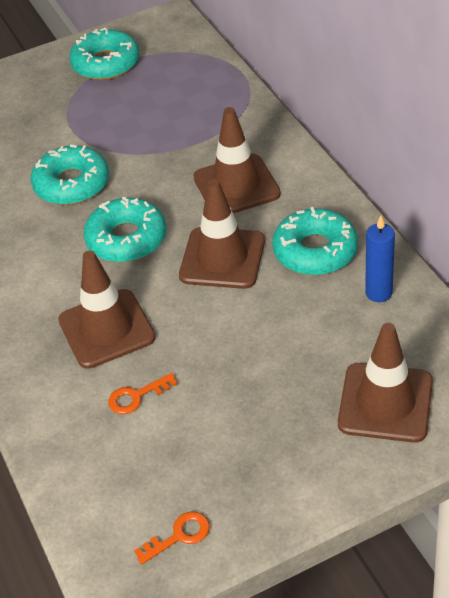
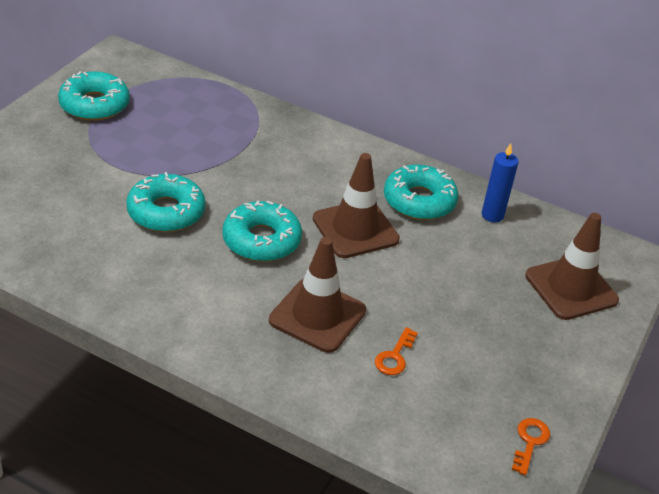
camera: 45 degrees left, 5 degrees down
brown traffic cone [193,107,281,213] -> none

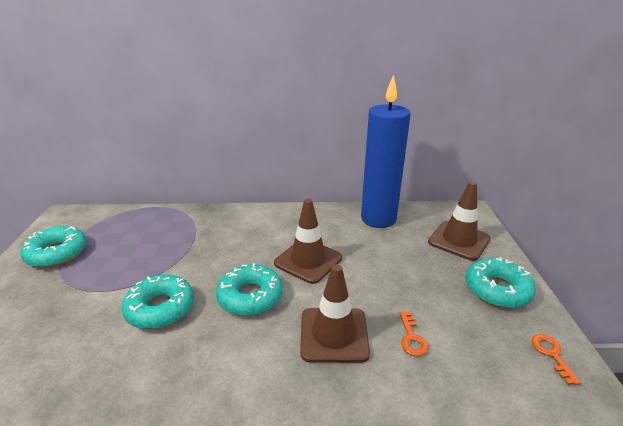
camera: 25 degrees left, 10 degrees down
turquoise donut [384,164,458,220] -> turquoise donut moved to [466,257,536,308]
blue candle [482,143,518,222] -> blue candle [361,75,410,228], size x2.30

